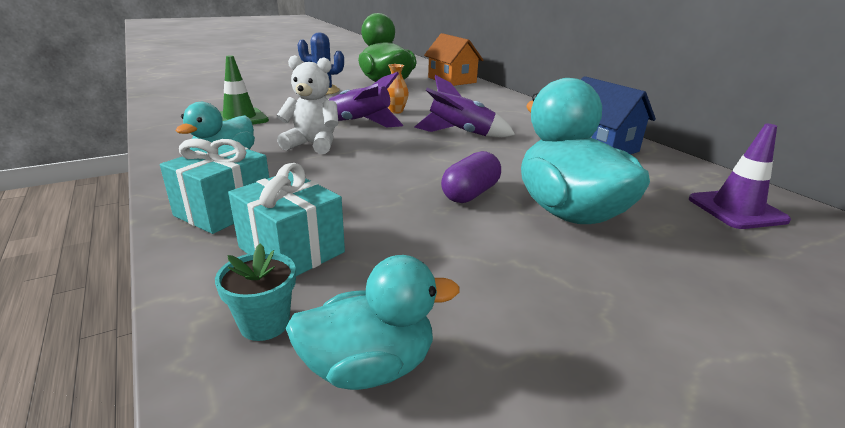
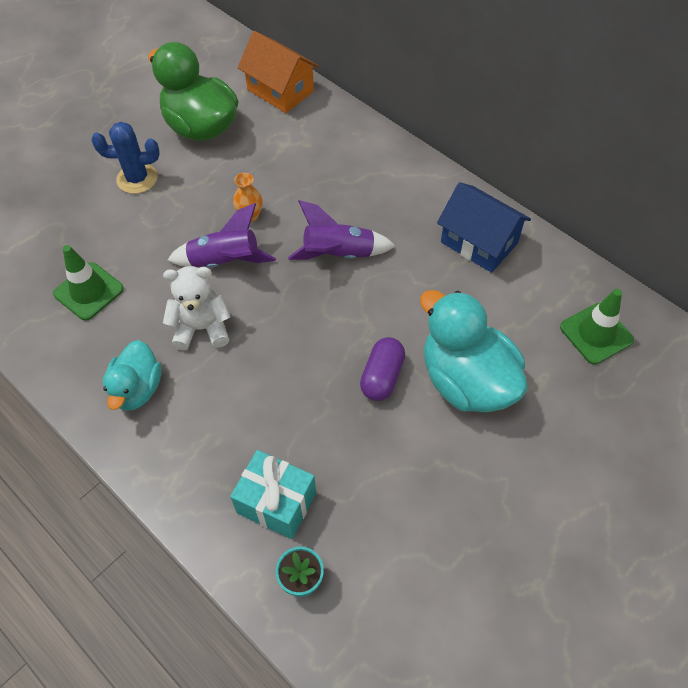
camera: 15 degrees left, 30 degrees up
turquoise gift [160,138,269,234] -> none
turquoise duck [286,255,460,390] -> none
purple traffic cone [689,124,791,229] -> green traffic cone [560,289,634,365]

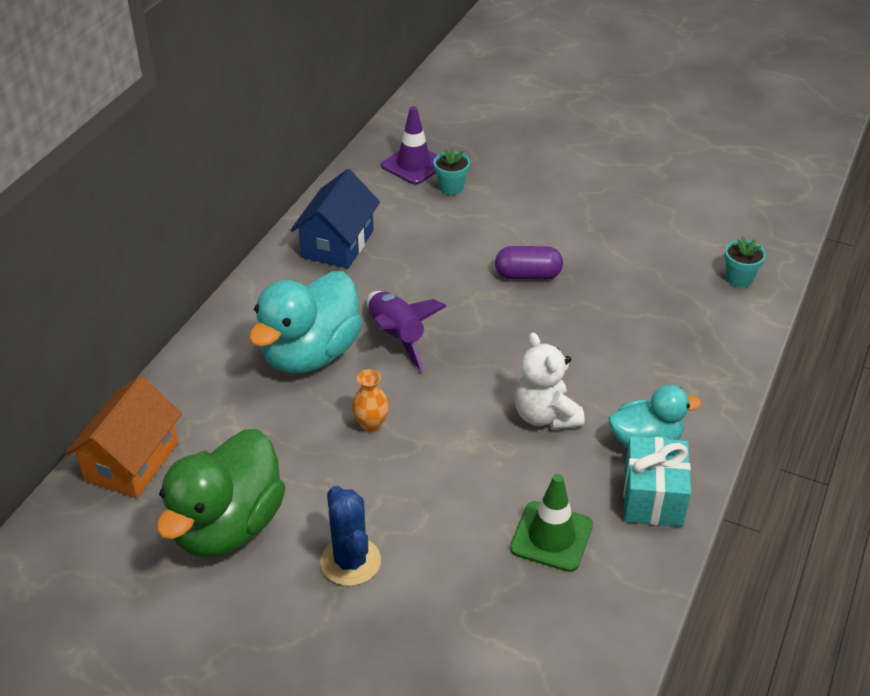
camera: 110 degrees left, 15 degrees down
purple rocket [167,203,276,268] -> none
turquoise gift [230,450,316,539] -> turquoise gift moved to [623,436,691,527]
turquoise duck [420,290,527,412] -> turquoise duck moved to [249,271,363,373]
green traffic cone [560,289,634,365] -> purple traffic cone [381,106,437,185]
none -> turquoise flower pot [433,148,470,195]

